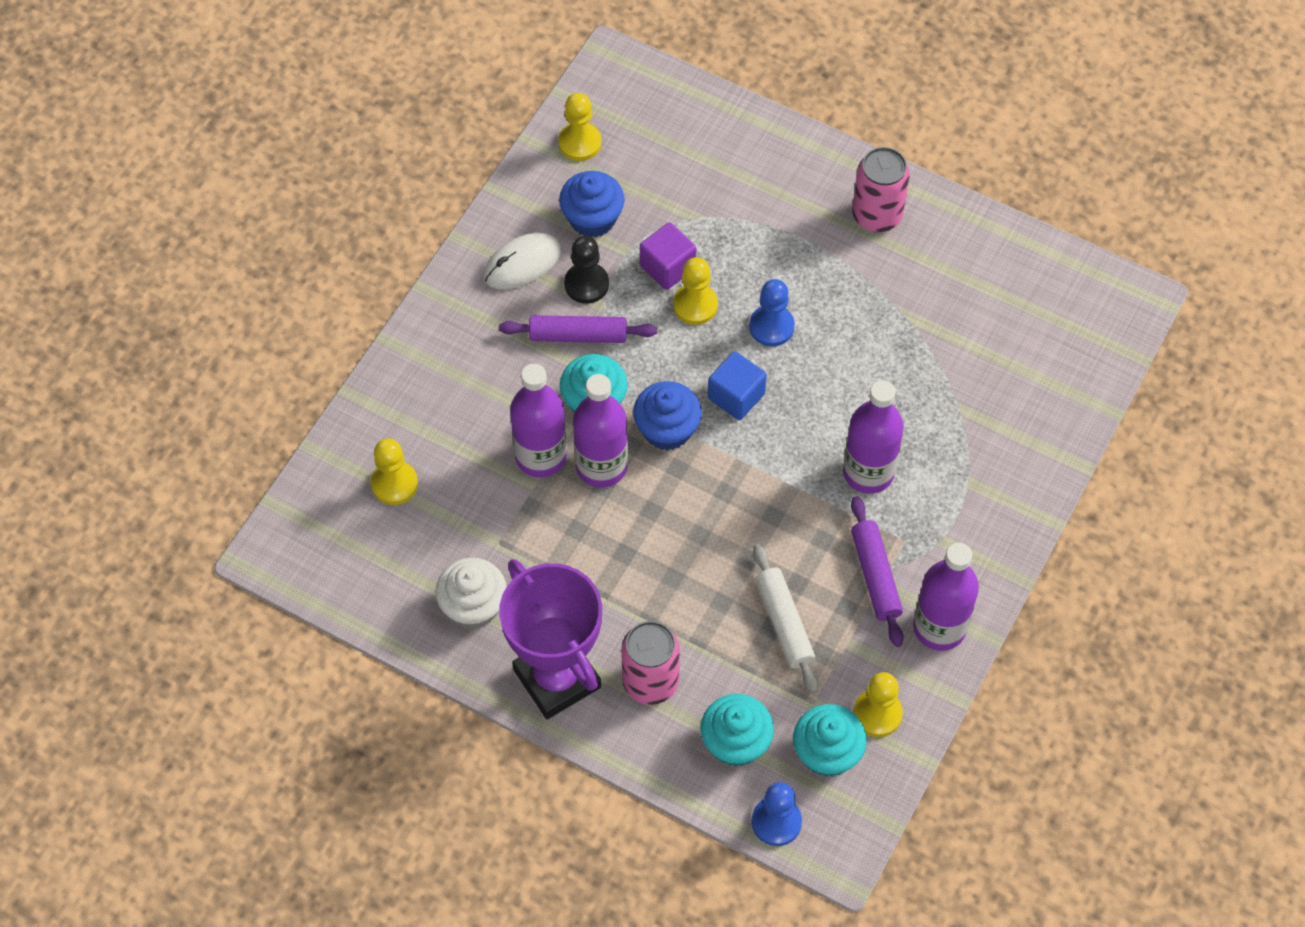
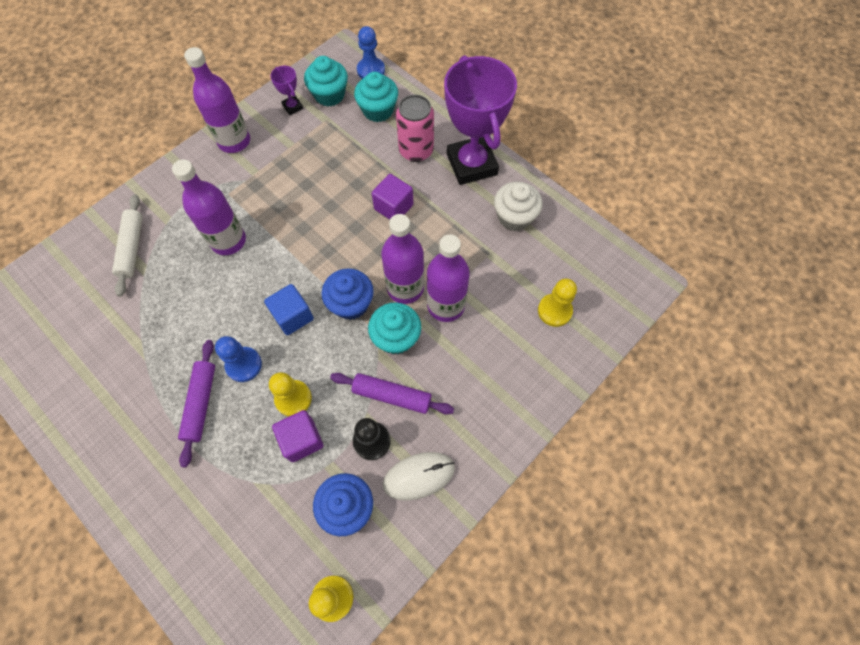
camera: 165 degrees left, 5 degrees up
white rolling pin [753,544,819,694] -> white rolling pin moved to [112,194,143,297]
purple rolling pin [851,496,903,647] -> purple rolling pin moved to [178,340,215,468]
pink can [852,147,910,232] -> none
yellow pawn [853,672,903,737] -> purple trophy [270,66,303,115]
none -> purple cube [372,174,414,220]

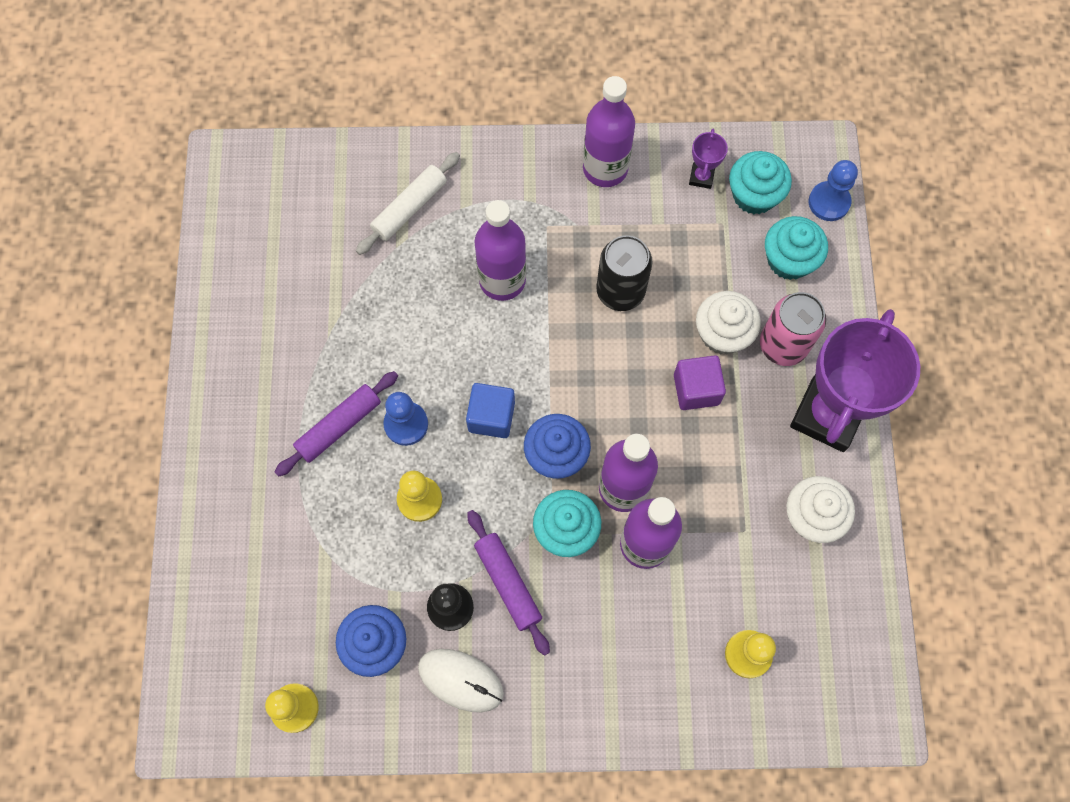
camera: 45 degrees right, 5 degrees up
purple cube [272,410,323,462] -> none
none -> black can [596,235,652,311]
none -> white cupcake [696,291,761,355]

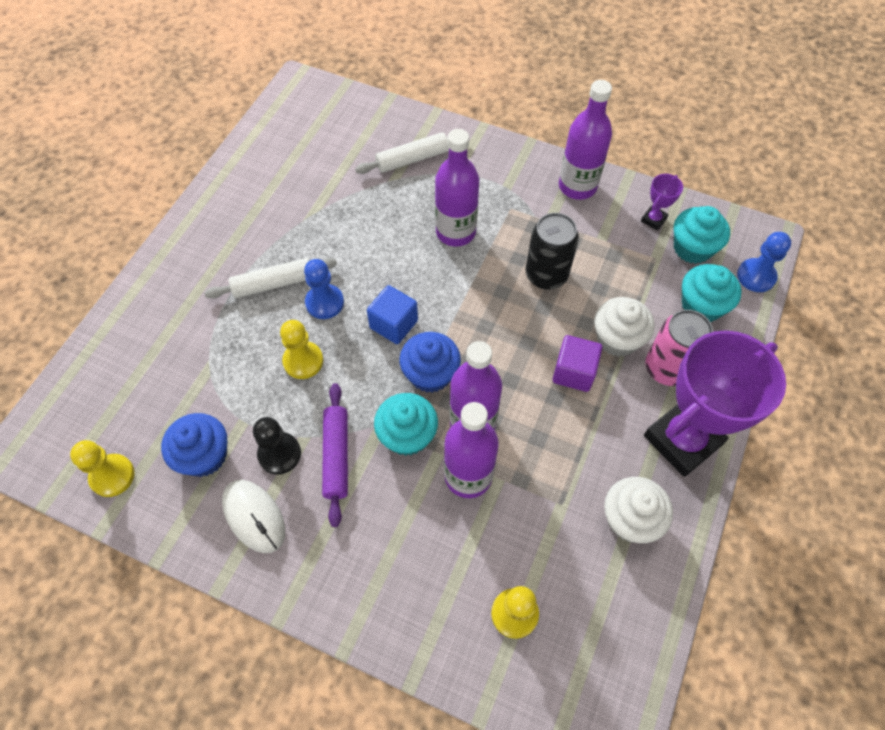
camera: 25 degrees right, 10 degrees down
purple rolling pin [275,371,398,477] -> white rolling pin [204,258,337,299]

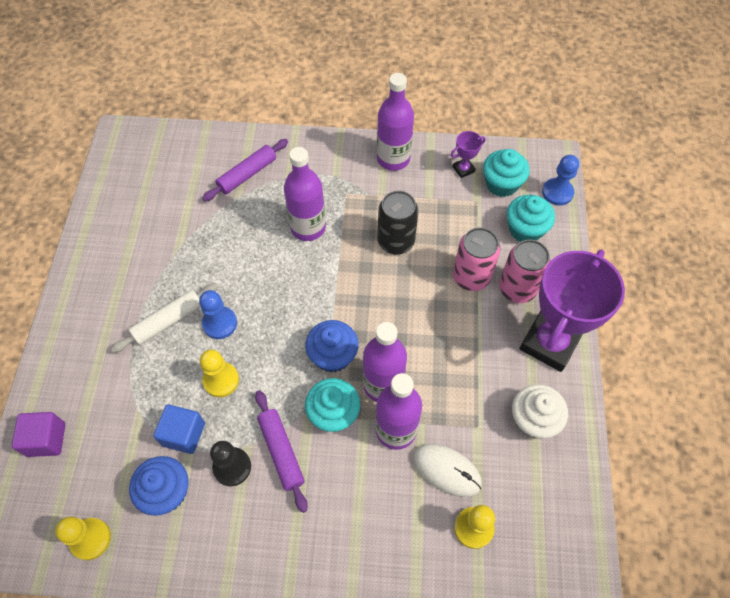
camera: 20 degrees left, 0 degrees up
white mouse [222,480,285,553] -> white mouse moved to [413,444,482,497]
white rolling pin [355,132,449,174] -> purple rolling pin [202,139,288,201]
blue cube [367,285,418,344] -> blue cube moved to [154,404,205,454]
purple cube [553,335,602,392] -> purple cube moved to [12,412,65,457]
white cupcake [594,297,655,357] -> pink can [453,227,500,291]
purple trophy [641,174,683,230] -> purple trophy turned 45 degrees clockwise [451,131,486,178]

